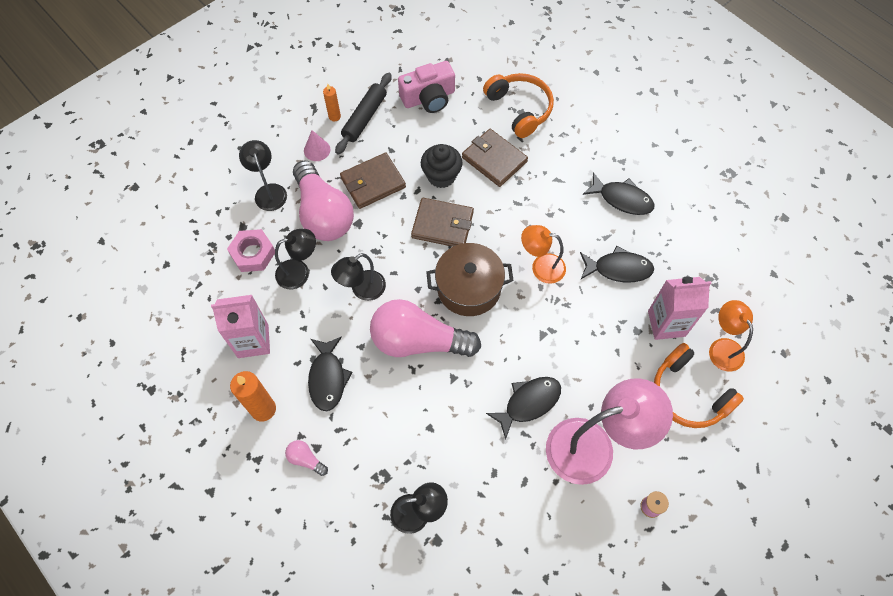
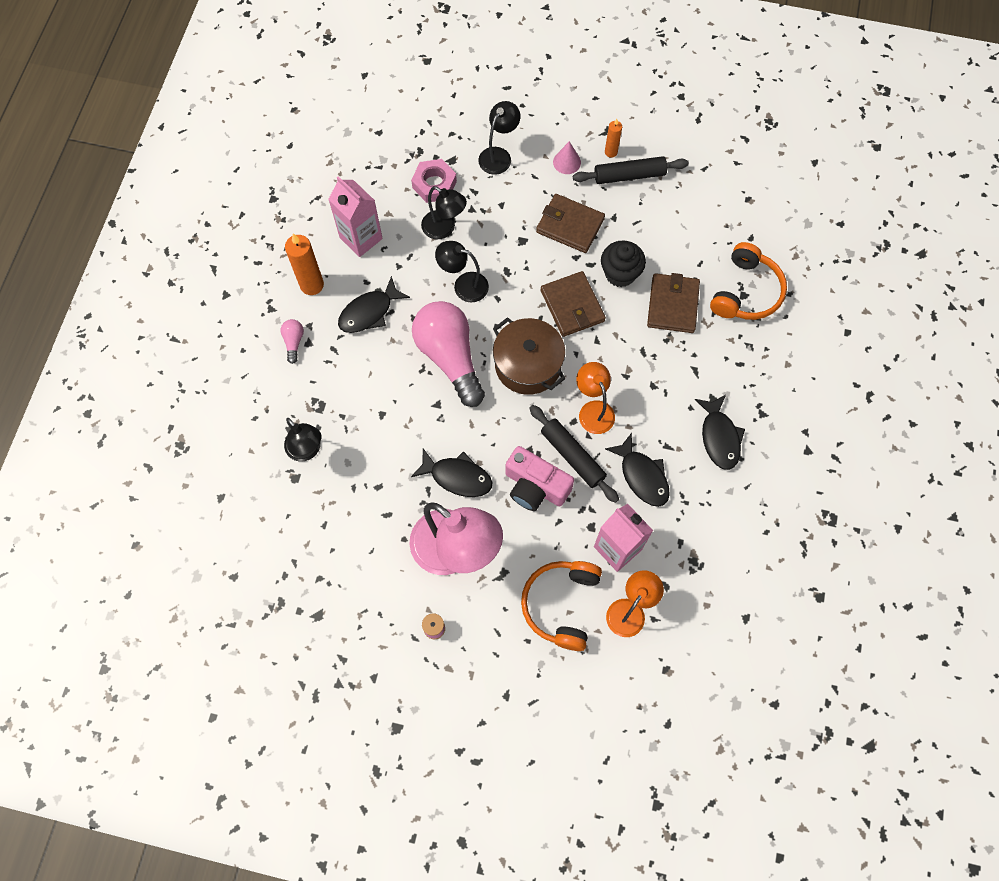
camera: 55 degrees right, 5 degrees up
pink light bulb [293,160,354,241] -> none
pink camera [398,61,455,113] -> pink camera moved to [505,446,574,511]
none -> black rolling pin [529,405,619,503]

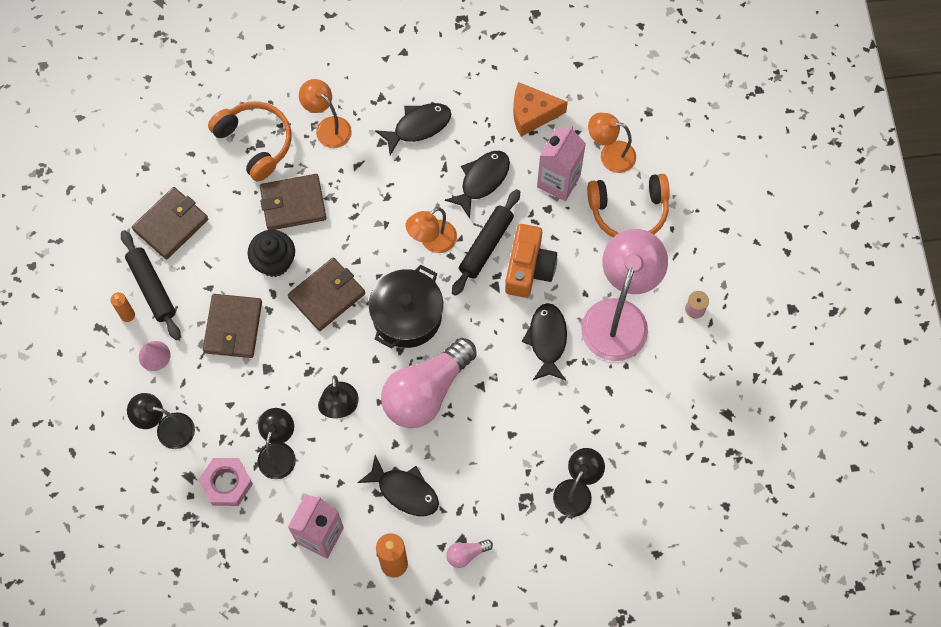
camera: 110 degrees left, 0 degrees up
brown pot [493,317,566,395] -> black pot [369,264,443,349]
pink camera [505,446,574,511] -> orange camera [505,224,557,298]
orange headphones [710,242,787,320] -> orange headphones turned 45 degrees clockwise [208,101,291,181]
none -> brown wallet [132,187,208,260]
none -> orange lamp [299,79,352,148]
none -> orange cheese [513,82,568,137]

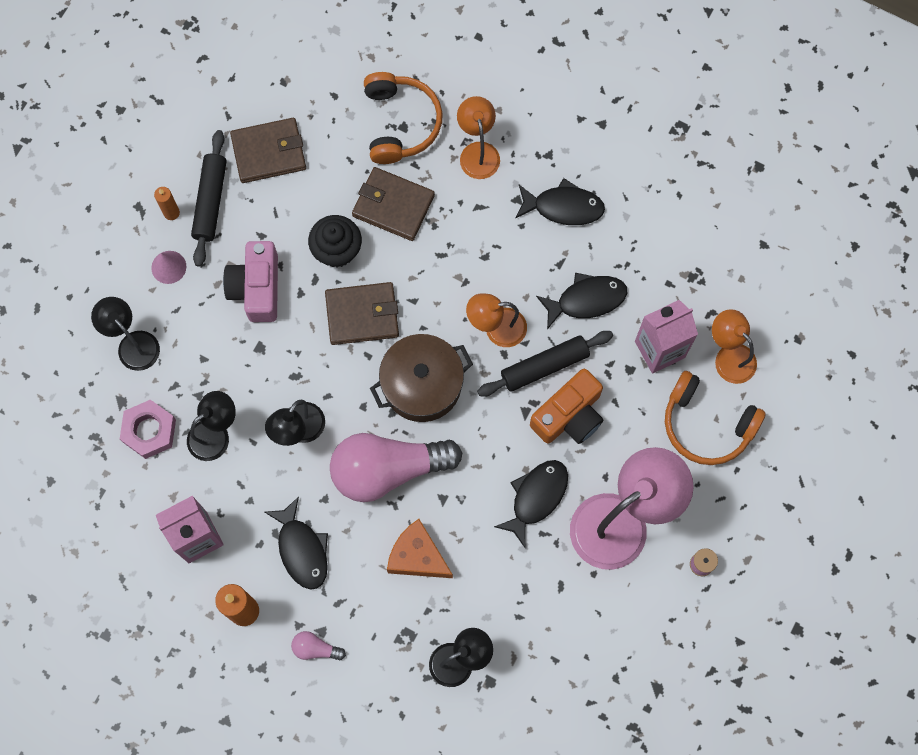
camera: 35 degrees right, 5 degrees up
brown wallet [203,294,262,358] -> pink camera [223,241,278,322]
black pot [369,264,443,349] -> brown pot [370,334,473,422]
orange cheese [513,82,568,137] -> orange cheese moved to [387,519,453,578]

